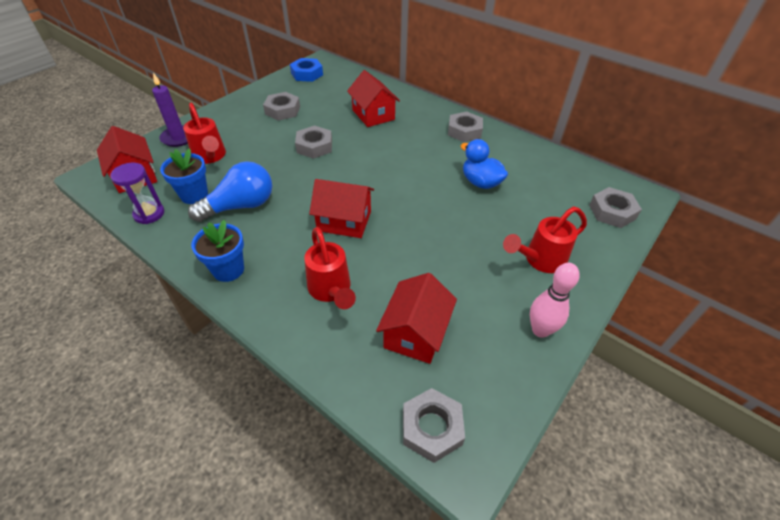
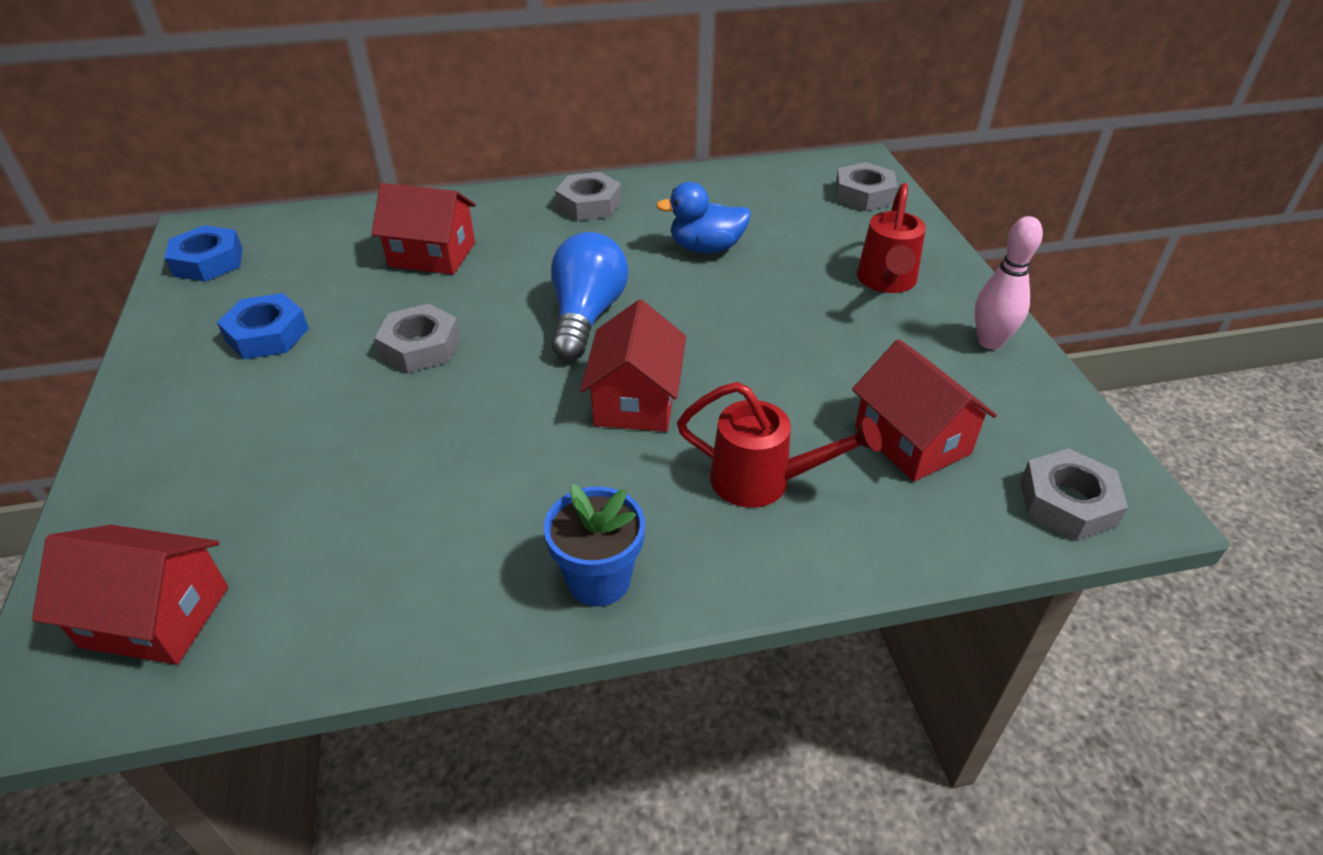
camera: 50 degrees left, 5 degrees down
purple hourglass [110,163,164,224] -> none
purple candle [152,73,188,147] -> none
blue flower pot [160,148,208,204] -> none
red watering can [183,103,226,164] -> none
blue light bulb [188,161,272,222] -> blue light bulb moved to [551,232,628,360]
grey nut [263,92,300,121] -> blue nut [217,293,309,359]
red house [309,179,374,238] -> red house turned 45 degrees counterclockwise [580,299,686,432]

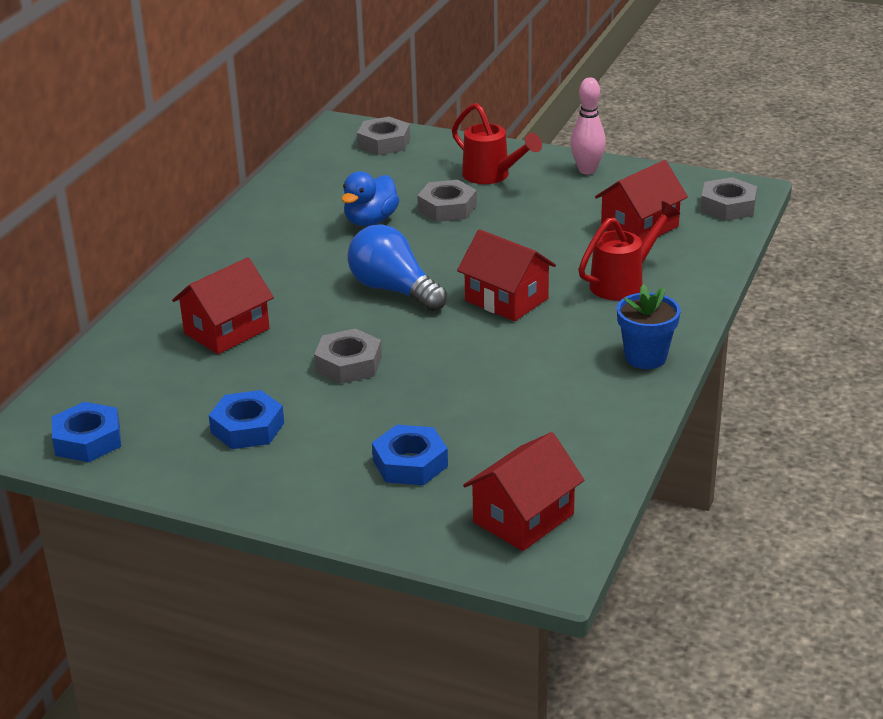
camera: 55 degrees left, 10 degrees down
grey nut [555,172,622,221] -> grey nut moved to [417,180,477,222]
red house [852,339,997,482] -> red house turned 45 degrees counterclockwise [595,160,688,241]
none -> blue nut [372,425,448,485]

